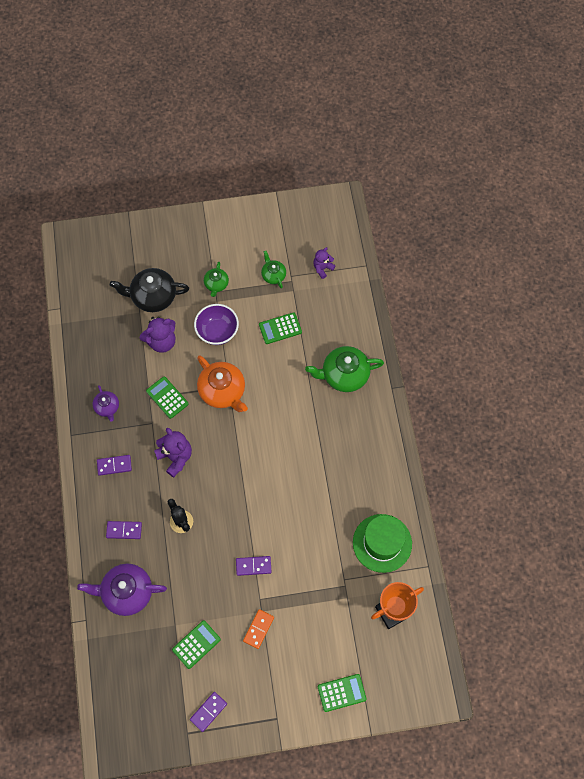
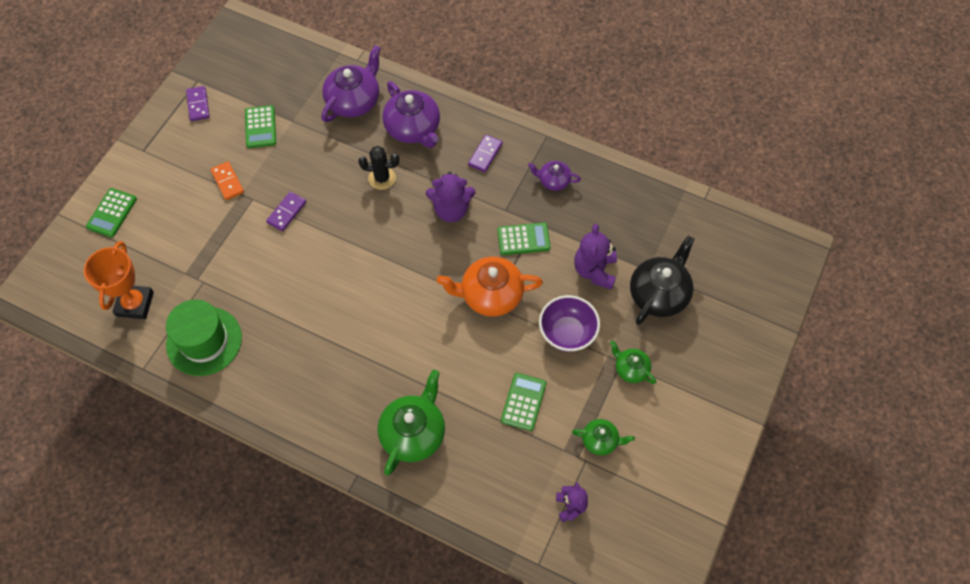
camera: 125 degrees right, 5 degrees down
purple domino [106,521,142,539] -> purple teapot [383,81,440,148]

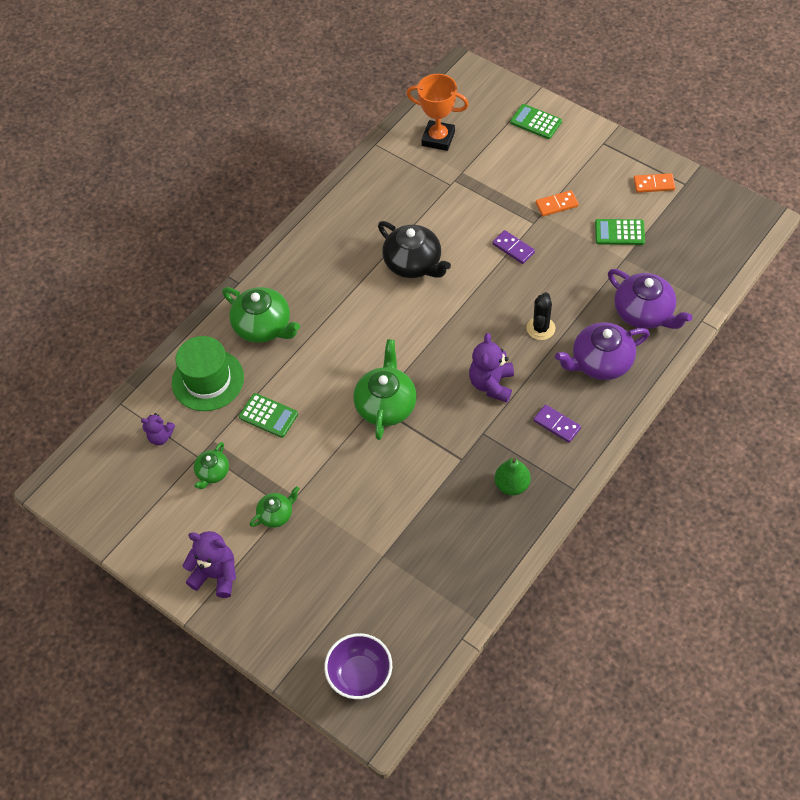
camera: 105 degrees right, 5 degrees down
green hat [166,299,242,376] -> green hat moved to [172,336,244,411]
purple domino [186,86,210,121] -> orange domino [634,173,675,193]
orange teapot [437,257,543,317] -> green teapot [353,339,417,440]
green calculator [497,223,551,255] -> none
purple teapot [528,161,581,191] -> green pear [495,458,531,495]
purple bowl [539,295,600,352] -> purple bowl moved to [324,633,392,699]
purple teddy bear [574,224,617,290] -> purple teddy bear moved to [182,531,236,598]
black teapot [630,235,694,325] -> black teapot moved to [378,221,451,278]

